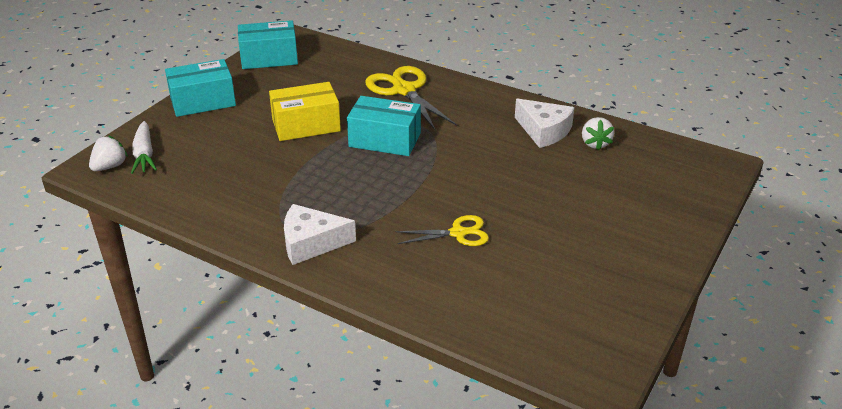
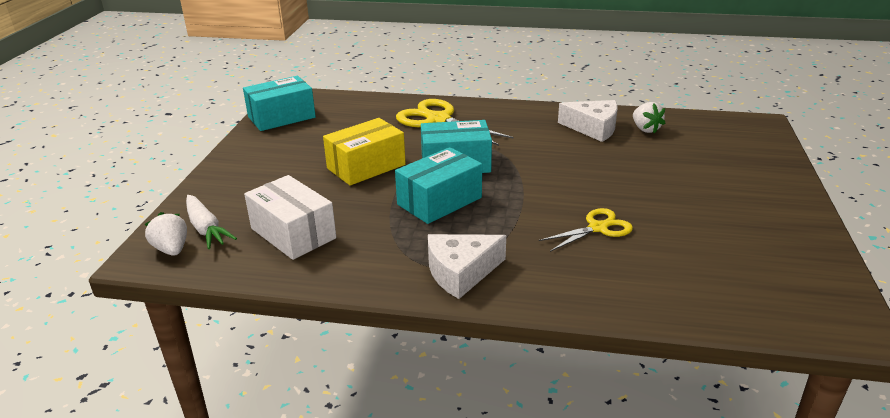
camera: 20 degrees left, 5 degrees down
white strawberry [89,135,128,171] -> white strawberry turned 45 degrees counterclockwise [144,212,187,256]
turquoise box [165,59,236,117] -> turquoise box moved to [395,147,482,224]
none -> white box [244,175,336,260]

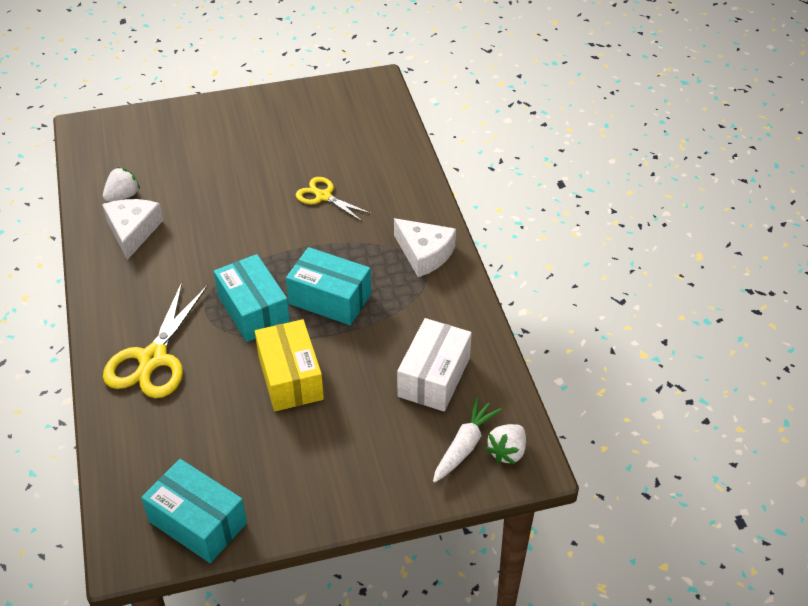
camera: 115 degrees left, 15 degrees up
yellow box [323,118,406,186] -> yellow box turned 45 degrees clockwise [255,319,324,411]

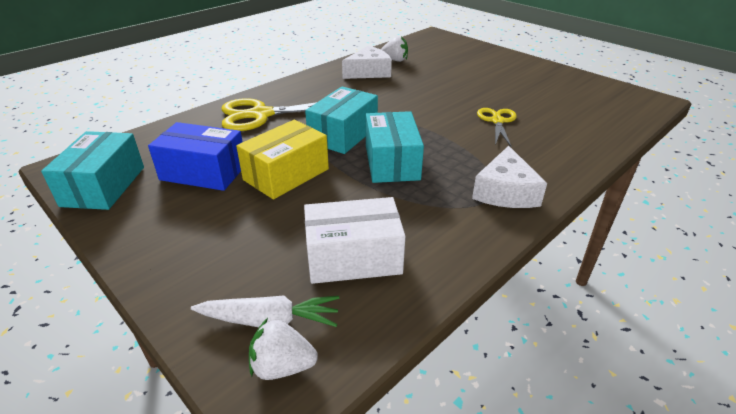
camera: 60 degrees right, 10 degrees down
none -> blue box [148,122,243,191]

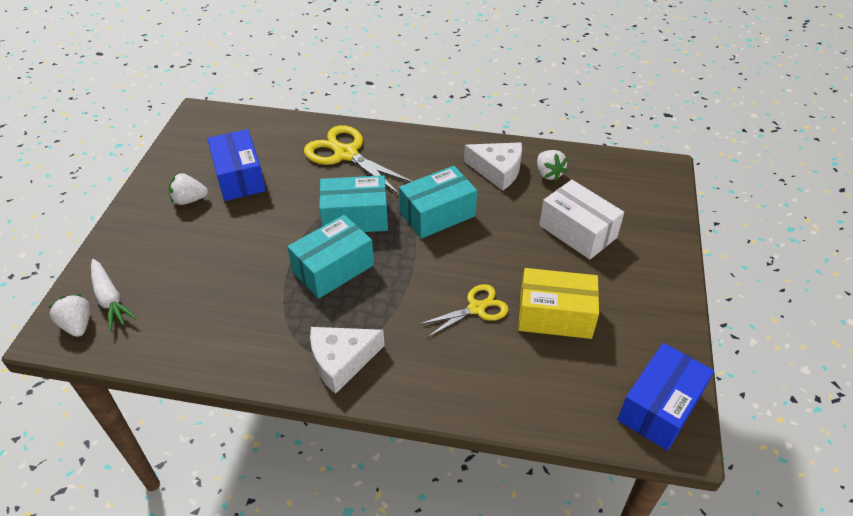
camera: 55 degrees right, 10 degrees up
turquoise box [41,131,144,210] -> turquoise box moved to [399,166,477,239]
yellow box [236,119,329,200] -> yellow box moved to [518,268,599,339]
white box [304,197,405,284] -> white box moved to [539,180,624,260]
none -> white strawberry [169,173,208,205]
none -> blue box [617,343,714,451]

